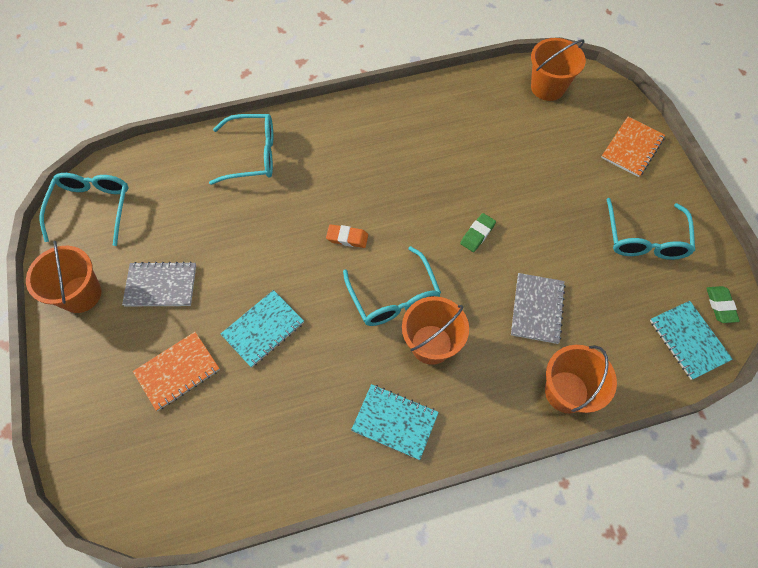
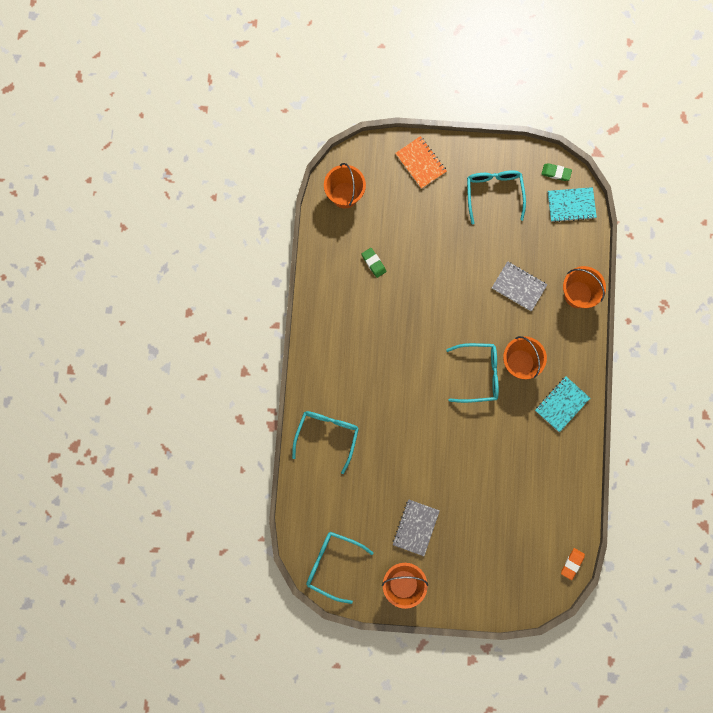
camera: 70 degrees left, 15 degrees up
orange notebook [133,332,220,411] -> none
turquoise notebook [221,290,304,368] -> none
orange eraser [326,224,368,248] -> orange eraser moved to [561,548,585,580]
green eraser [460,213,496,252] -> green eraser moved to [362,248,386,278]
turquoise glasses [606,198,695,260] -> turquoise glasses turned 120 degrees counterclockwise [467,170,526,225]

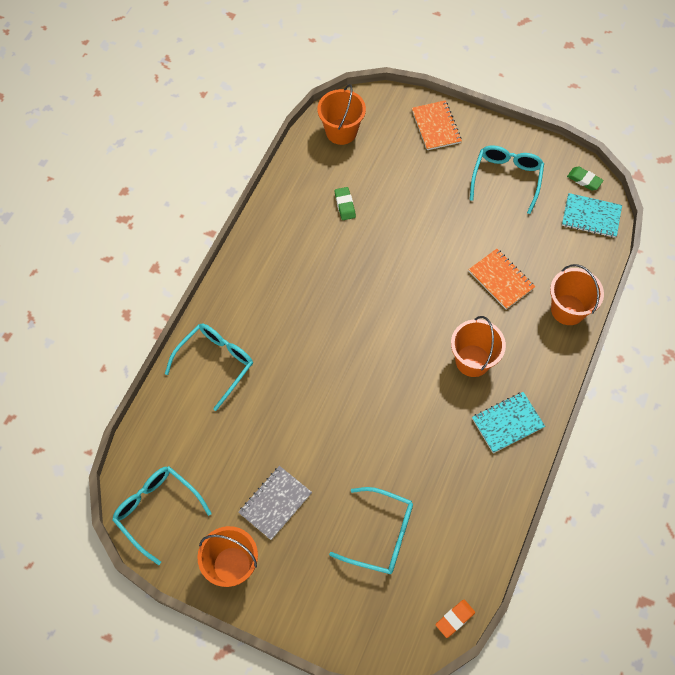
camera: 20 degrees right, 15 degrees down
turquoise glasses [446,343,499,403] -> turquoise glasses moved to [329,487,413,574]
grey notebook [492,261,548,311] -> orange notebook [468,249,535,309]

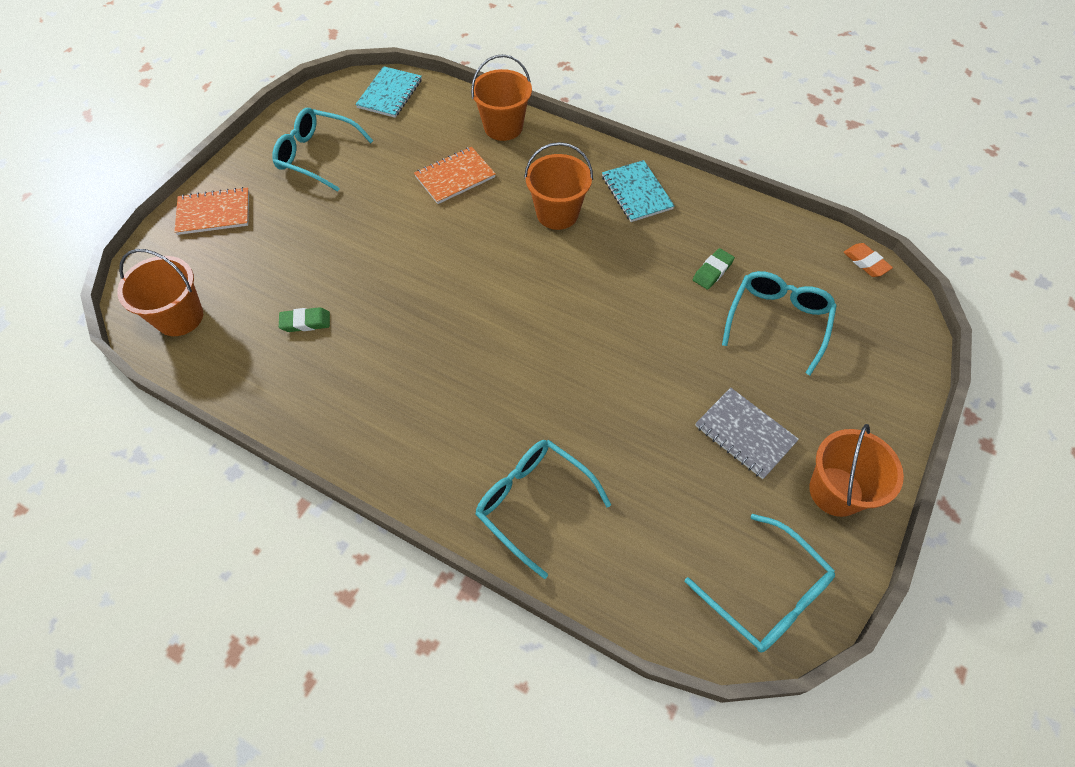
camera: 85 degrees left, 5 degrees down
turquoise glasses [112,466,212,565] -> turquoise glasses turned 90 degrees counterclockwise [685,514,835,652]
green eraser [567,167,604,190] -> green eraser moved to [693,248,735,290]

